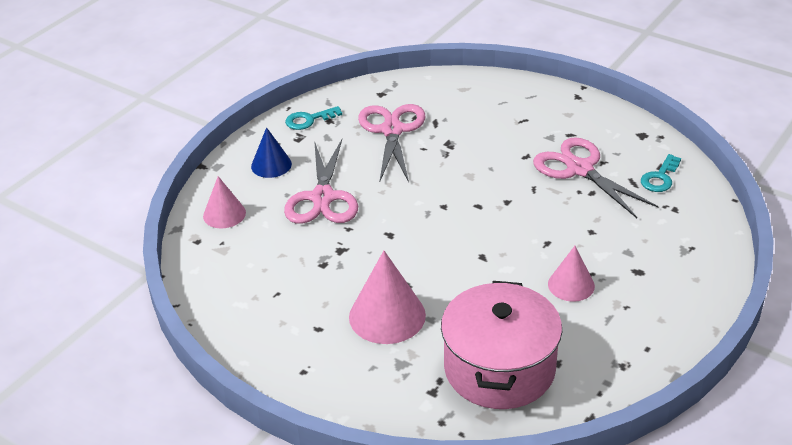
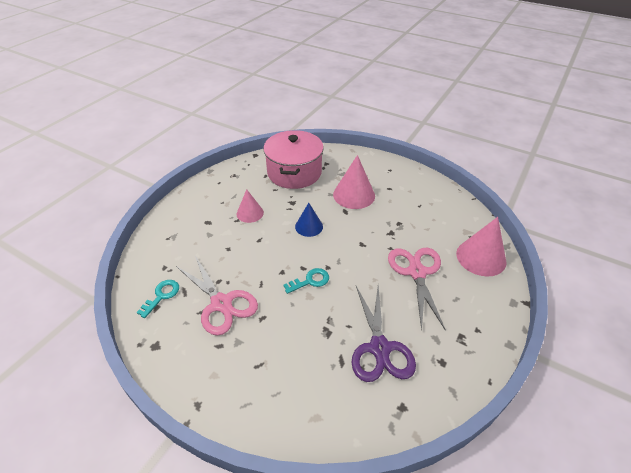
camera: 175 degrees right, 5 degrees up
pink cone [203,176,246,228] -> pink cone [456,217,507,276], size x1.62
blue cone [251,127,292,178] -> blue cone moved to [295,203,323,237]
turquoise key [285,106,342,130] -> turquoise key moved to [283,268,329,294]
pink scissors [358,104,426,182] -> purple scissors [352,286,416,382]

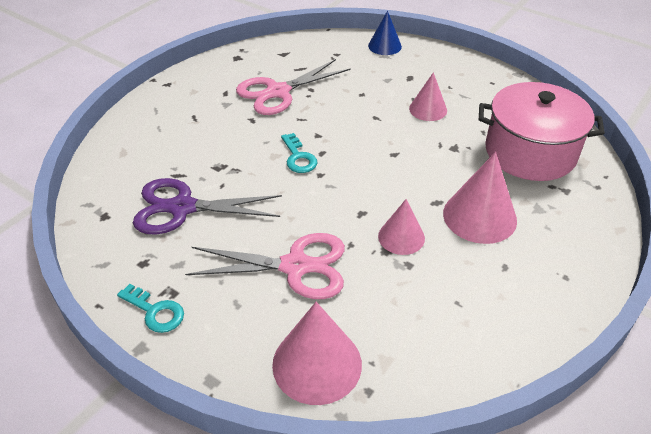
camera: 95 degrees right, 0 degrees up
turquoise key [137,280,179,318] -> turquoise key moved to [117,284,184,333]
blue cone [295,203,323,237] -> blue cone moved to [368,11,402,55]
none -> pink cone [378,199,425,255]

